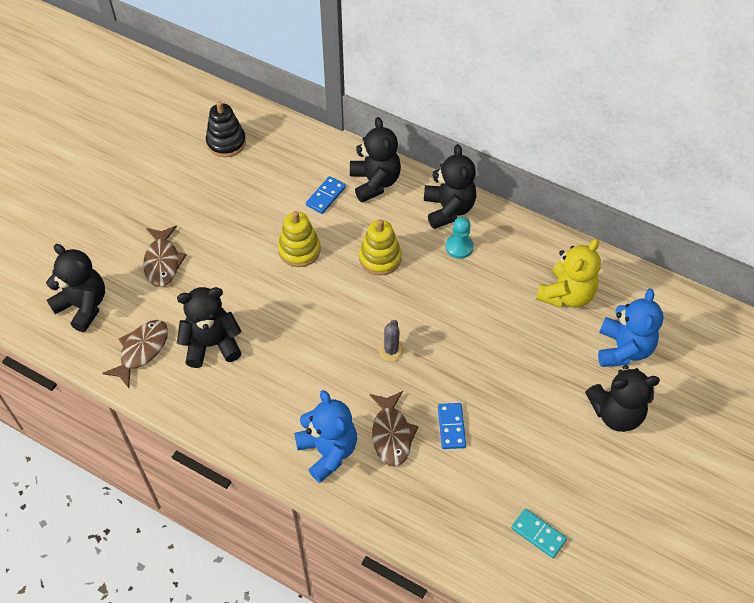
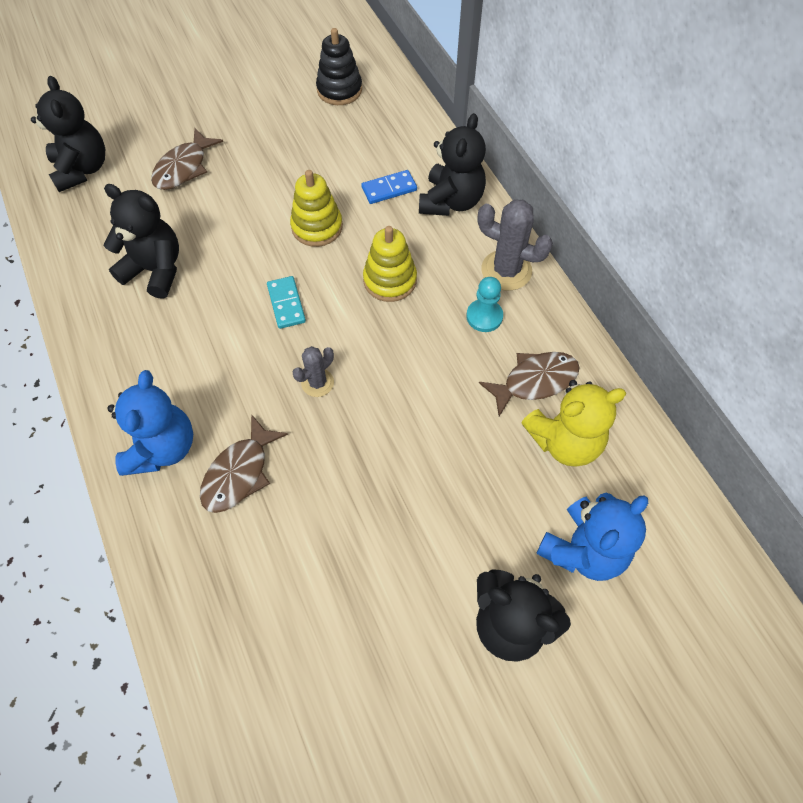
camera: 35 degrees right, 5 degrees up
brown fish [102,320,168,388] -> brown fish moved to [479,352,580,416]
black teddy bear [424,144,476,229] -> grey cactus [478,199,553,291]
blue domino [438,403,466,449] -> none
turquoise domino [511,508,567,558] -> turquoise domino moved to [267,276,306,329]

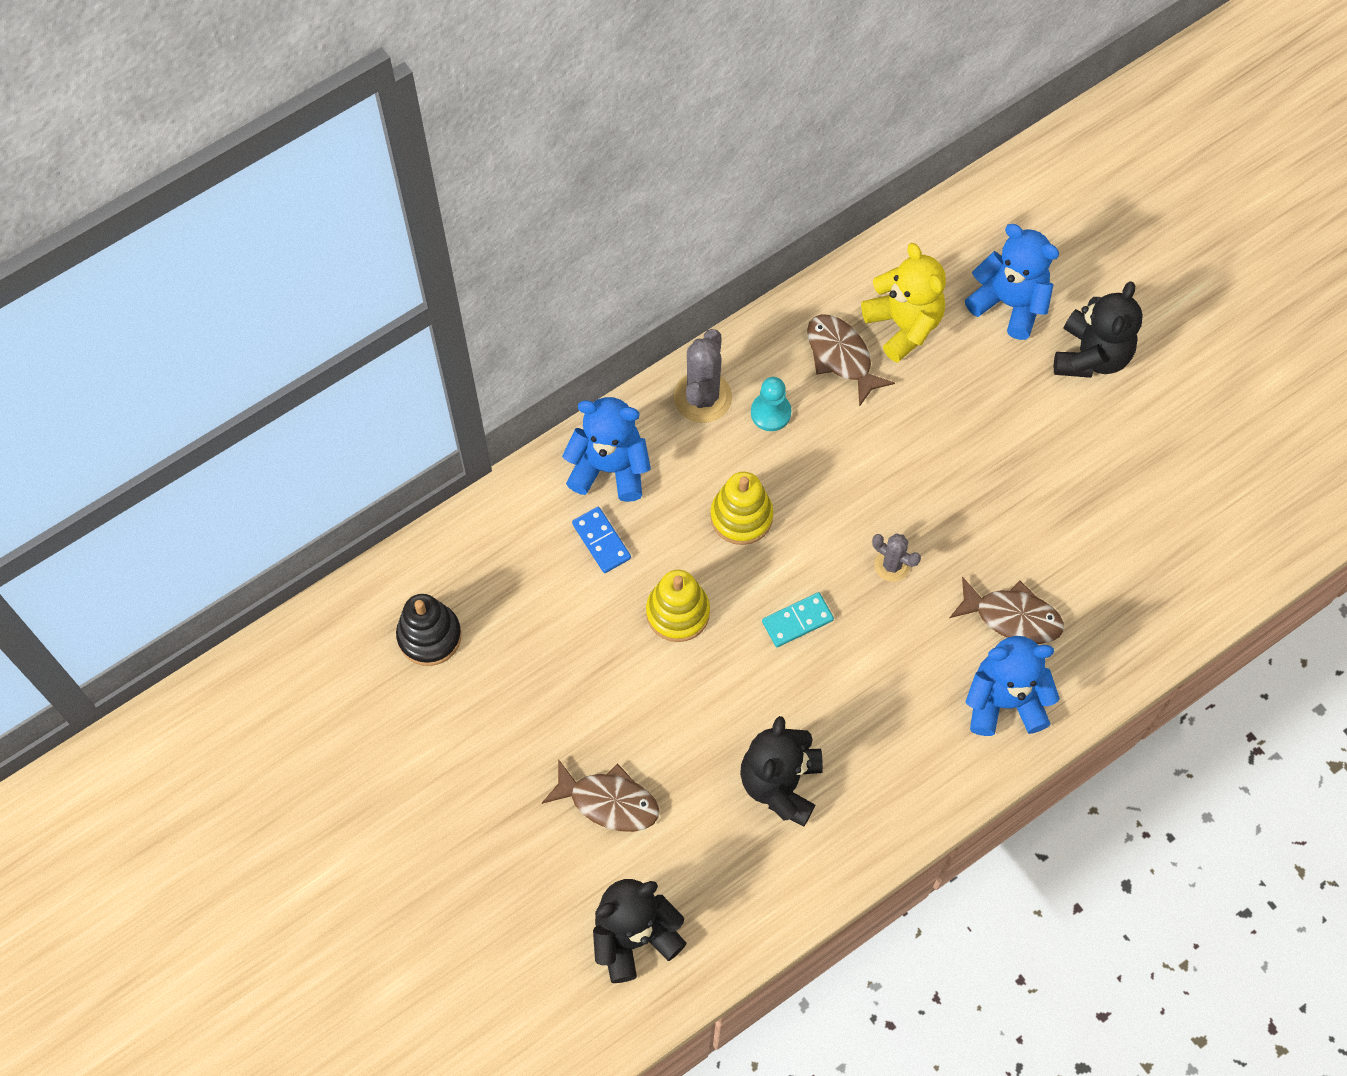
camera: 100 degrees left, 5 degrees up
black teddy bear [419,113,486,216] -> blue teddy bear [562,397,651,502]

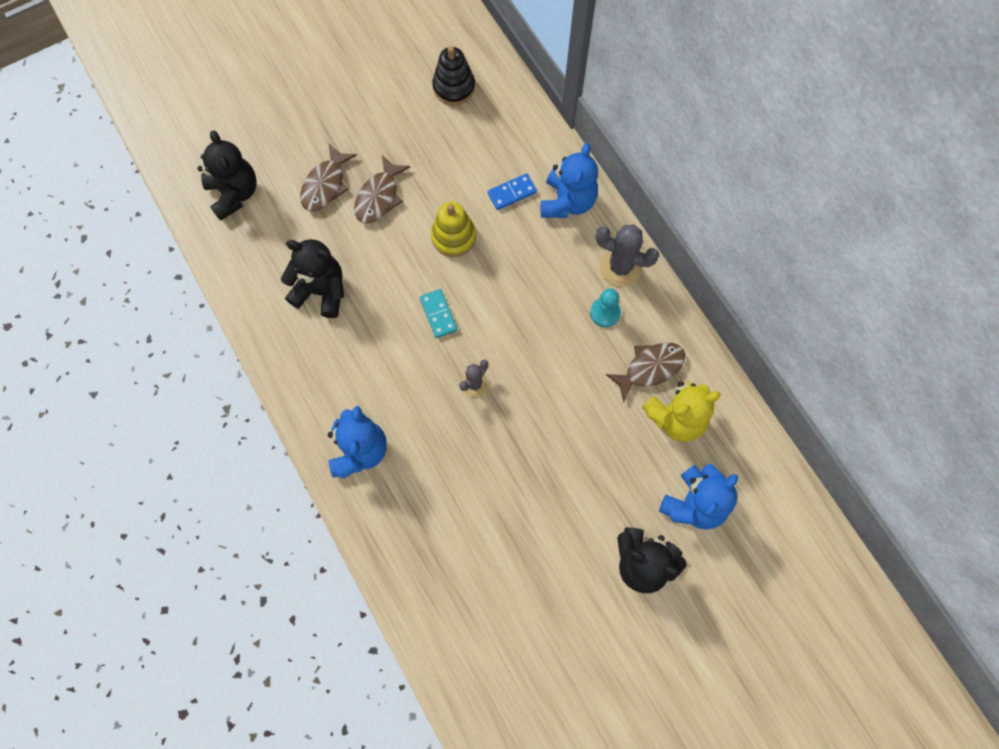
camera: 95 degrees right, 5 degrees up
yellow stacking toy [710,472,774,545] -> none
brown fish [950,576,1064,644] -> brown fish moved to [354,155,410,224]

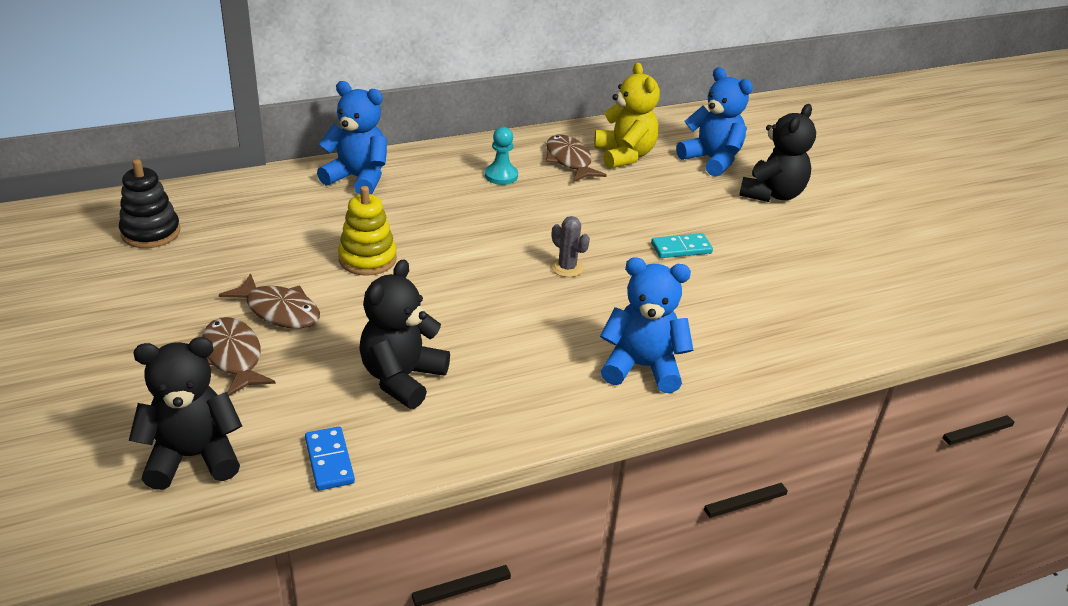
camera: 85 degrees left, 35 degrees down
brown fish [300,144,357,211] -> brown fish turned 150 degrees counterclockwise [202,317,276,396]
turquoise domino [420,289,457,338] -> turquoise domino moved to [651,233,713,258]
blue domino [487,173,537,210] -> blue domino moved to [305,427,355,490]
grey cactus [596,224,659,287] -> none

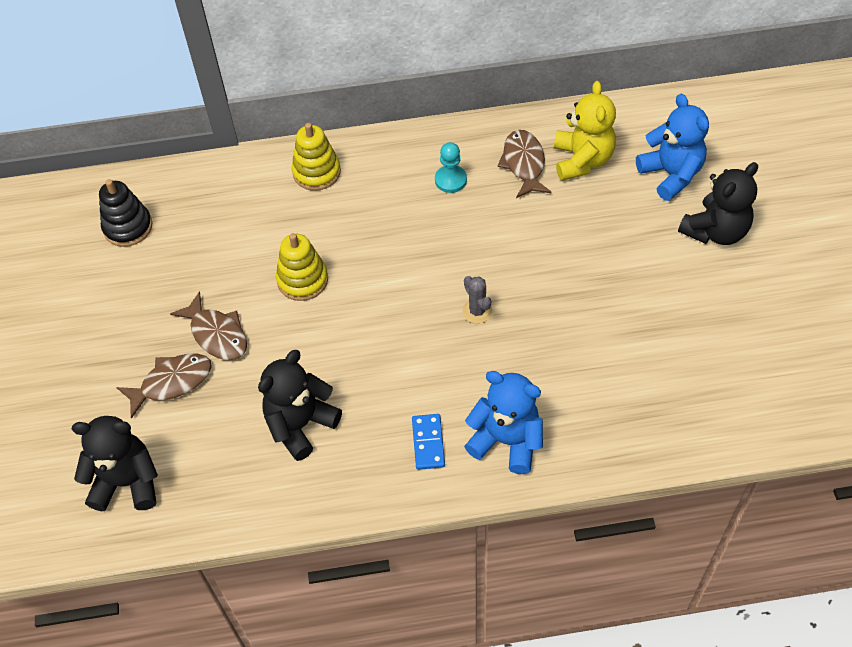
camera: 20 degrees right, 20 degrees up
brown fish [202,317,276,396] -> brown fish turned 75 degrees clockwise [116,354,212,419]
blue domino [305,427,355,490] -> blue domino moved to [412,414,445,470]
blue teddy bear [317,81,387,194] -> yellow stacking toy [292,123,341,191]
turquoise domino [651,233,713,258] -> none

